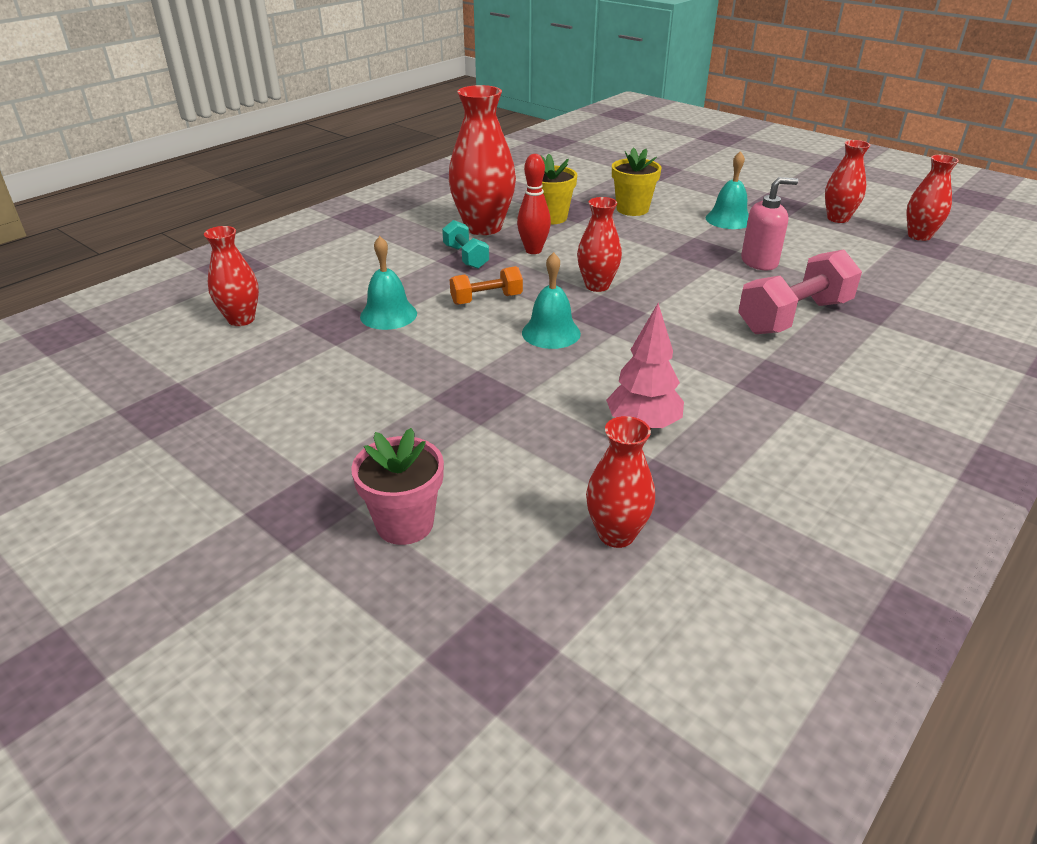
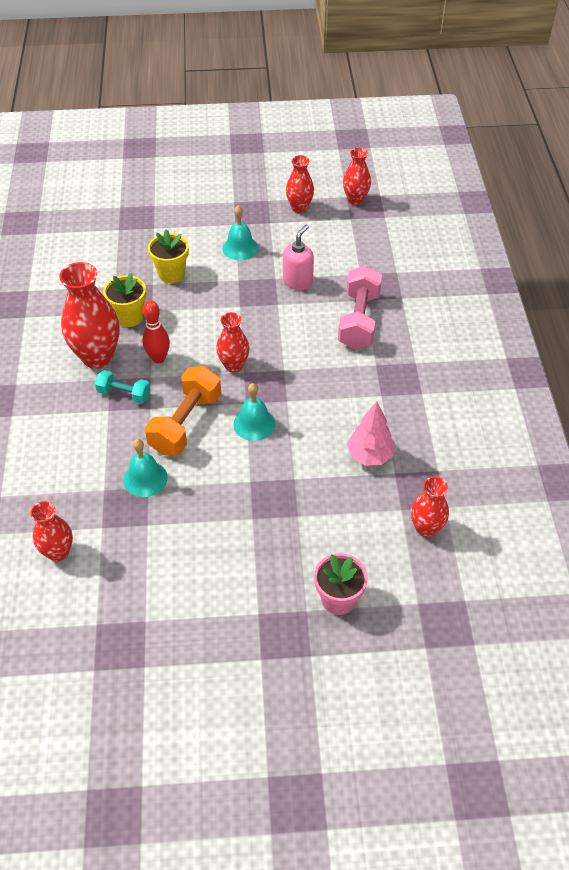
camera: 45 degrees left, 15 degrees up
orange dumbbell [450,266,523,305] -> orange dumbbell [145,366,221,455], size x1.76

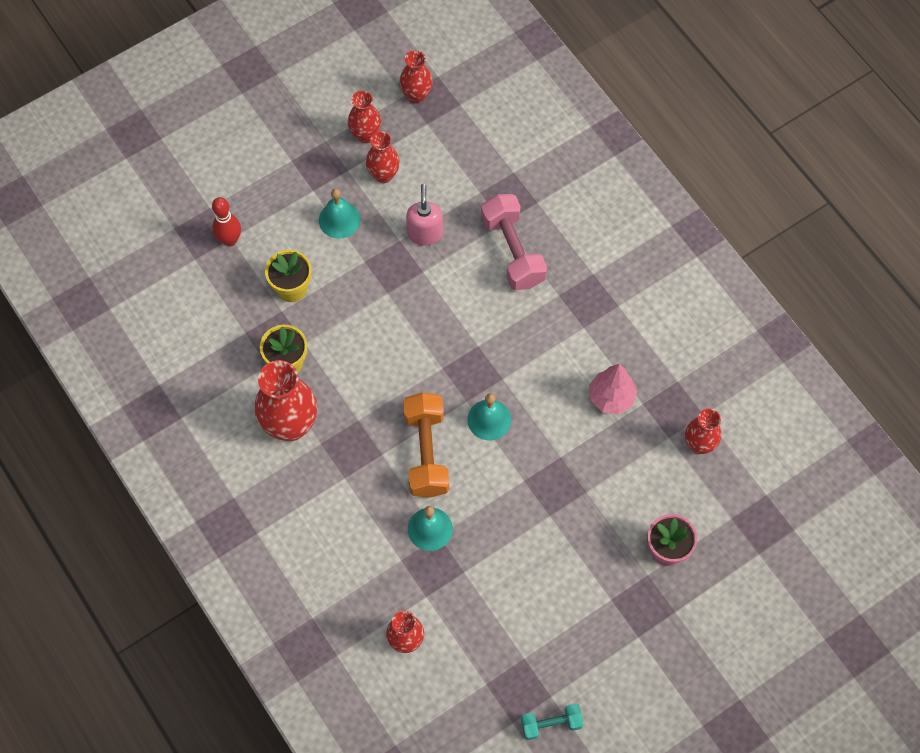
camera: 30 degrees left, 15 degrees up
turquoise dumbbell [95,370,150,404] -> turquoise dumbbell moved to [521,703,583,740]
red bowling pin [142,300,170,364] -> red bowling pin moved to [212,197,241,247]
red vase [216,312,250,373] -> red vase moved to [366,131,400,183]

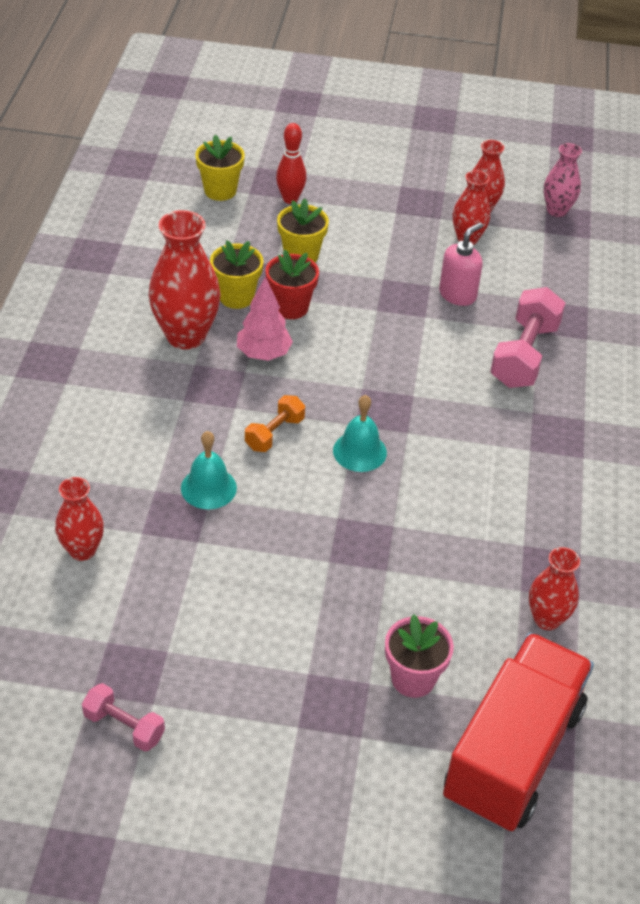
camera: 40 degrees right, 20 degrees down
turquoise bell [319,188,360,239] -> none
red vase [400,50,433,103] -> pink vase [544,143,582,217]
orange dumbbell [403,392,449,498] -> orange dumbbell [245,395,305,452], size x0.57
turquoise dumbbell [521,703,583,740] -> pink dumbbell [82,683,165,752]
pink tree [589,364,637,414] -> pink tree moved to [237,276,293,361]
none -> yellow flower pot [195,135,245,201]
none -> red flower pot [265,250,319,319]
none -> red truck [443,633,594,831]

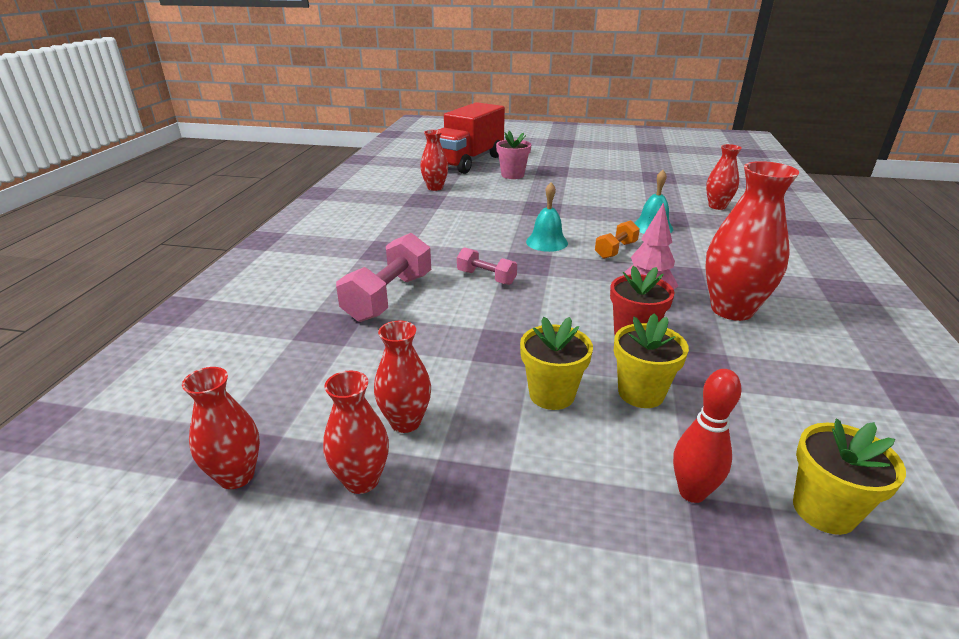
camera: 175 degrees left, 15 degrees down
pink dumbbell [82,683,165,752] -> pink dumbbell moved to [457,247,517,285]
yellow flower pot [210,240,263,309] -> yellow flower pot moved to [520,317,593,410]
pink soap dispenser [439,222,483,306] -> none
pink vase [544,143,582,217] -> red vase [182,367,260,489]

